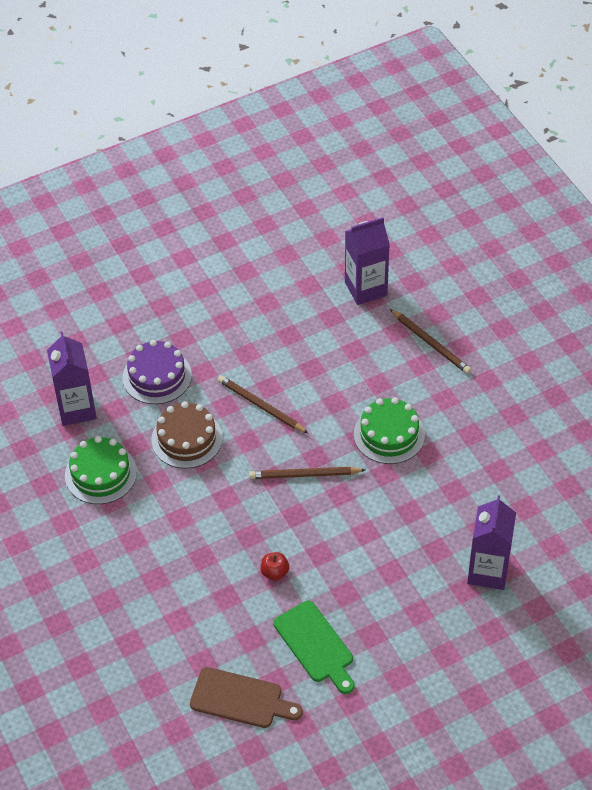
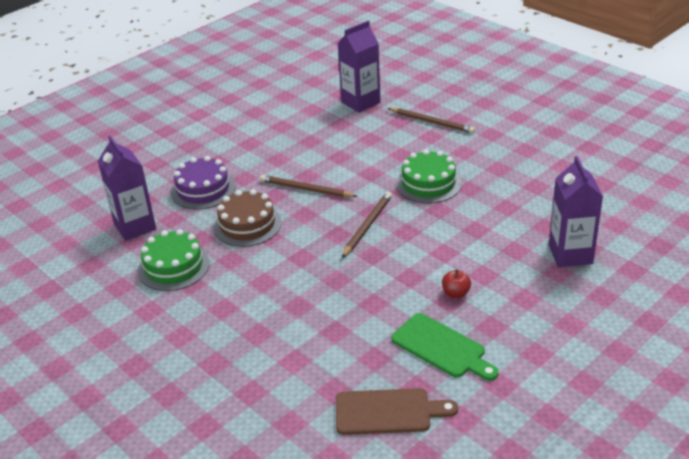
camera: 15 degrees left, 15 degrees down
brown pencil [249,467,365,479] -> brown pencil turned 135 degrees clockwise [342,192,392,258]
red apple [260,552,289,580] -> red apple moved to [442,269,471,298]

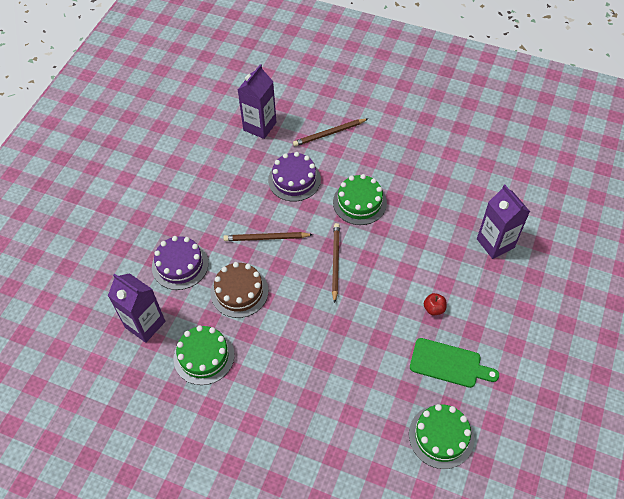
camera: 25 degrees left, 20 degrees up
brown cutting board [336,388,458,435] -> green cake [409,404,474,469]
brown pencil [387,108,475,134] -> brown pencil turned 150 degrees clockwise [293,119,368,146]
none -> purple cake [268,152,321,201]

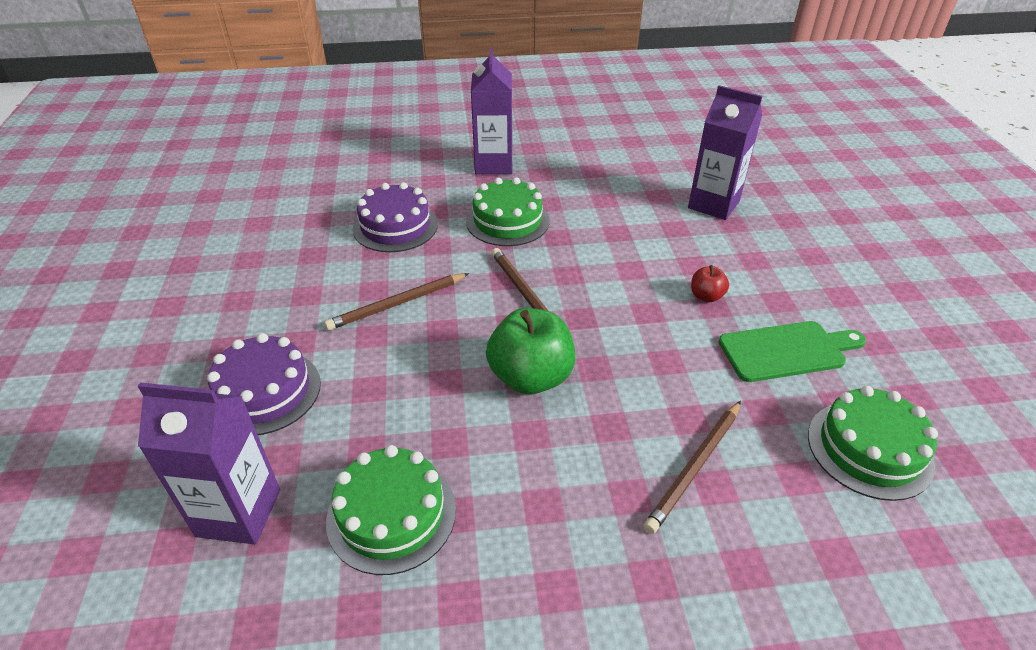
camera: 30 degrees left, 15 degrees down
brown cake [211,262,268,318] -> none
purple carton [238,64,276,139] -> purple carton moved to [471,48,513,174]
brown pencil [293,119,368,146] -> brown pencil moved to [644,401,741,534]
none -> green apple [486,308,575,394]

